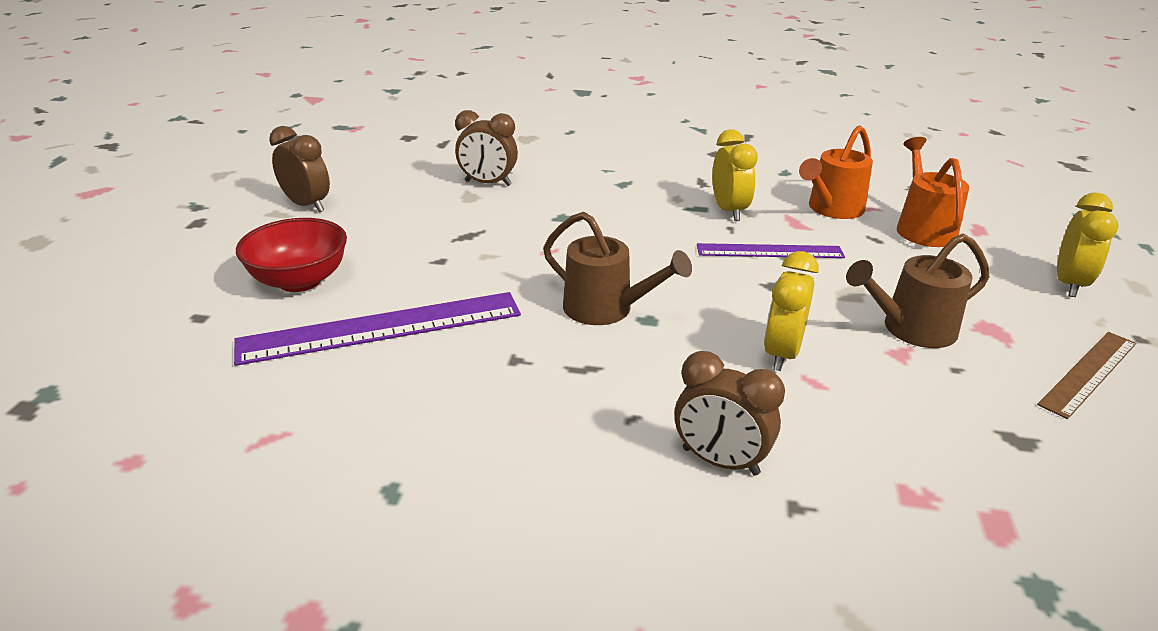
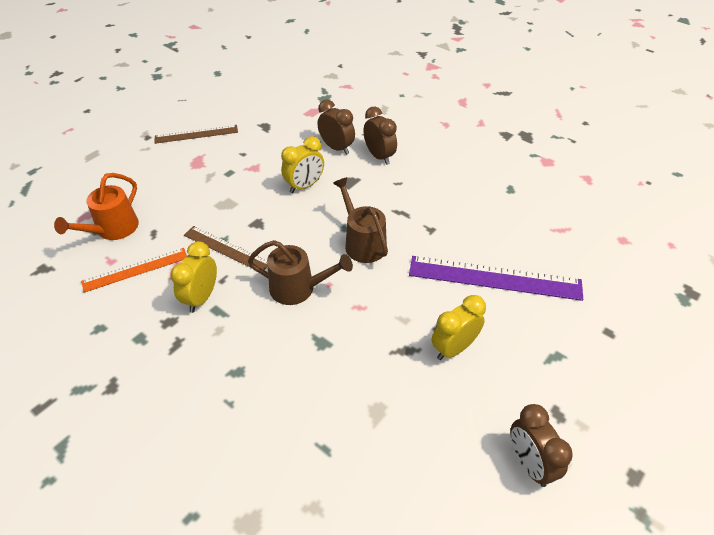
camera: 150 degrees left, 15 degrees up
red bowl [236,218,347,292] -> none
brown clock [455,110,518,186] -> brown clock moved to [317,99,355,155]
purple ruler [697,243,845,258] -> brown ruler [184,226,267,270]
orange watering can [799,125,873,219] -> orange ruler [81,248,187,293]
brown watering can [846,233,990,348] -> brown watering can moved to [248,240,353,305]
yellow clock [1057,193,1119,297] -> yellow clock moved to [432,295,486,360]

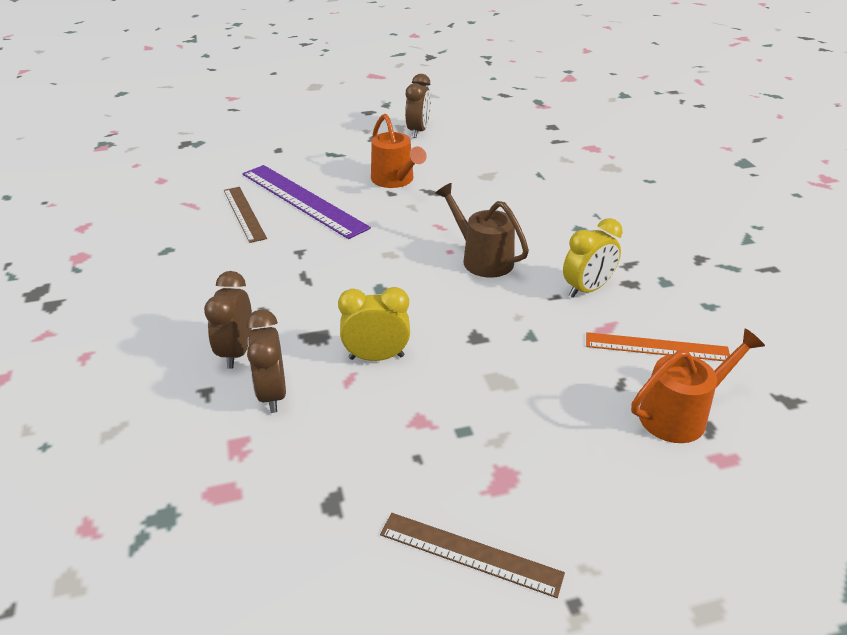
camera: 145 degrees left, 10 degrees down
brown ruler [184,226,267,270] -> brown ruler moved to [224,187,267,243]
brown watering can [333,177,388,263] -> none
yellow clock [432,295,486,360] -> orange watering can [371,114,426,188]

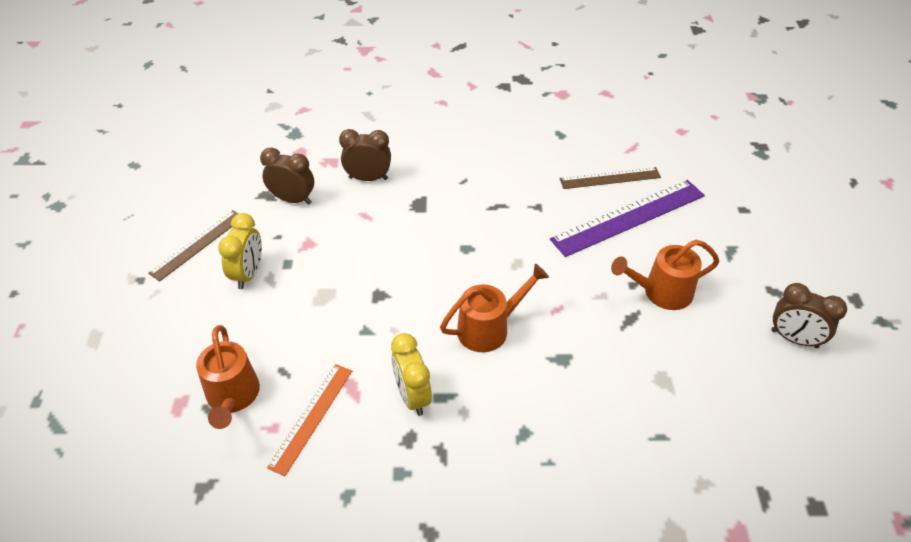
camera: 105 degrees right, 10 degrees up
brown clock [204,271,252,369] -> brown clock moved to [260,147,314,205]
yellow clock [338,287,410,361] -> yellow clock moved to [218,213,262,289]
brown watering can [435,183,529,278] -> orange watering can [440,264,549,352]

